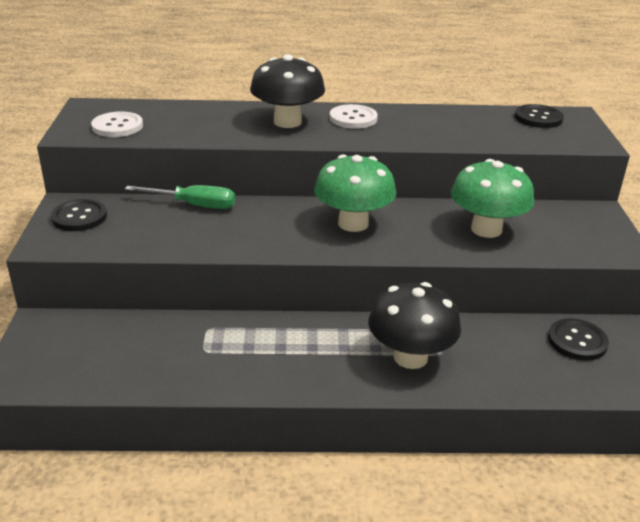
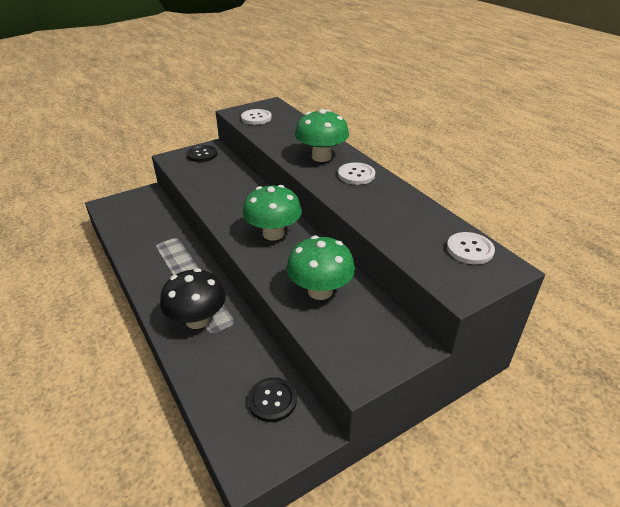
camera: 60 degrees right, 5 degrees up
green screwdriver [125,185,235,209] -> none
black mushroom [250,54,325,128] -> green mushroom [295,109,349,162]
black button [515,104,564,128] -> white button [447,232,495,264]

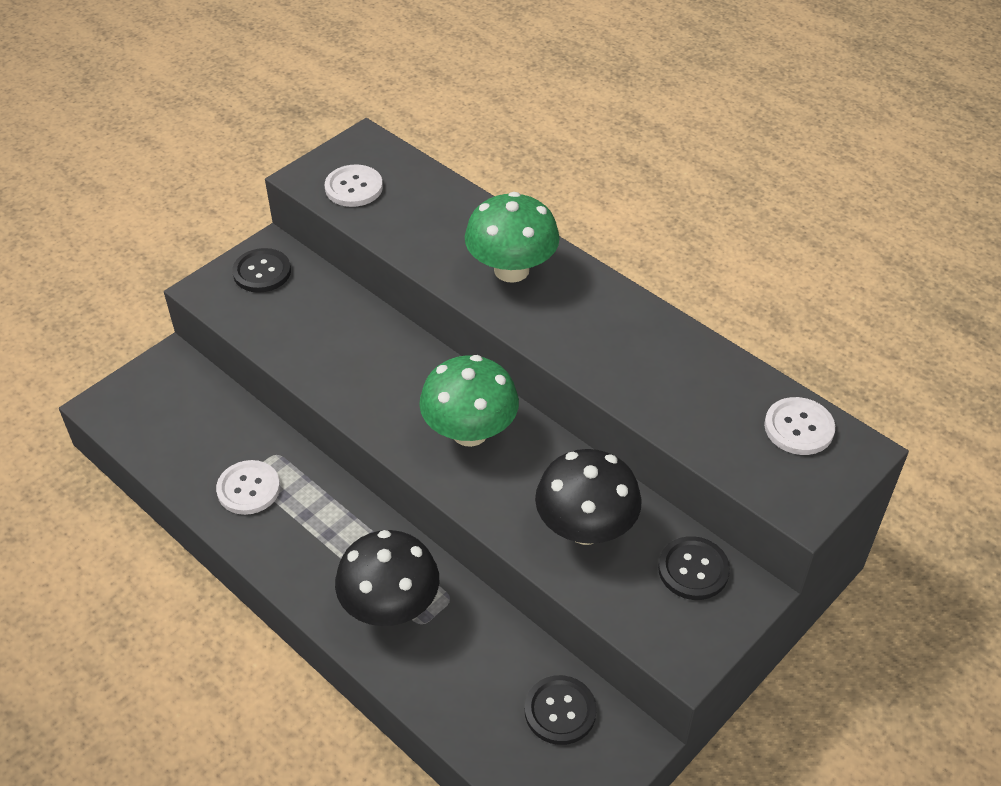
camera: 15 degrees left, 10 degrees up
green mushroom [286,235,355,300] -> black mushroom [535,449,642,545]
white button [338,162,375,185] -> white button moved to [216,460,280,515]
none -> black button [658,536,730,600]

